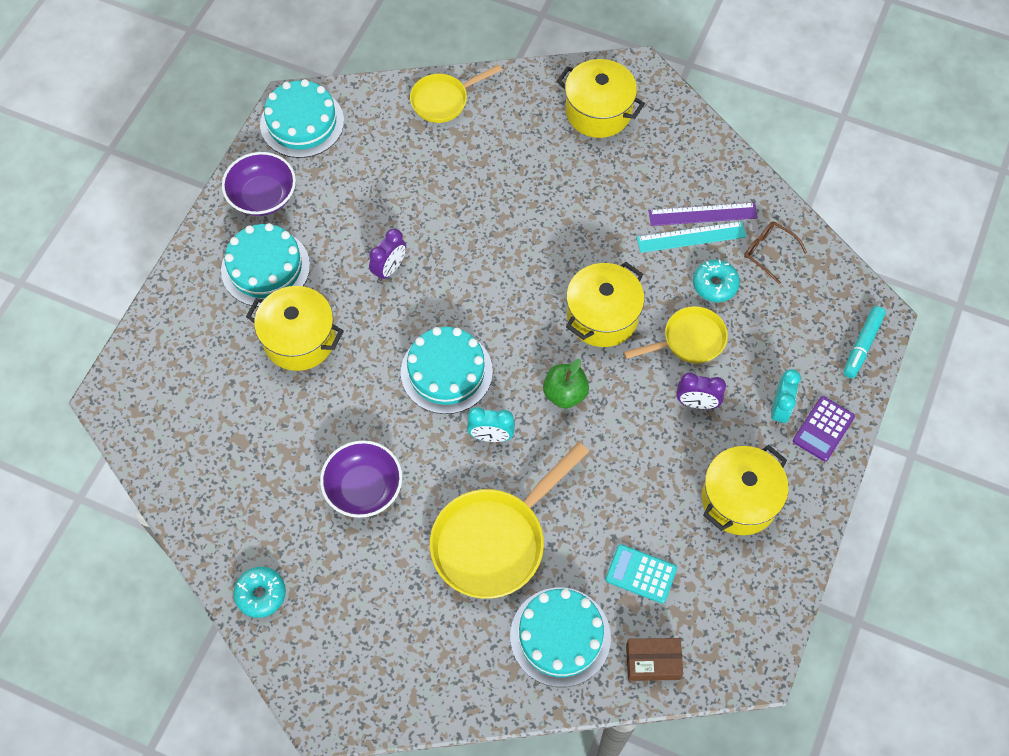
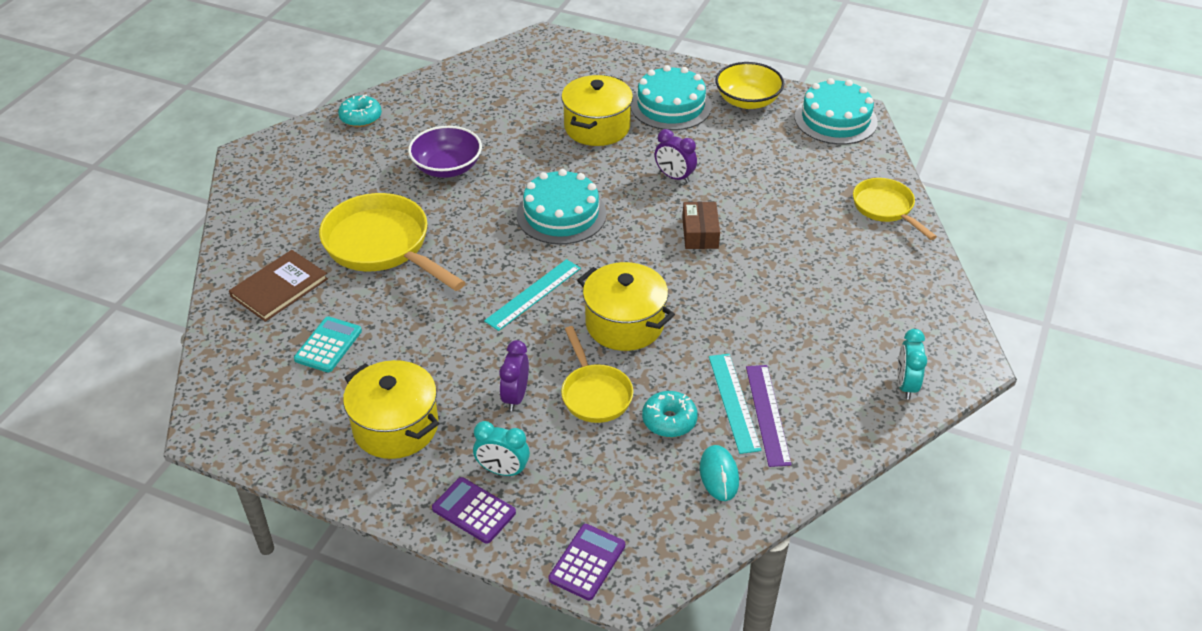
camera: 90 degrees right, 20 degrees down
purple bowl [222,152,296,216] -> yellow bowl [715,62,784,109]
turquoise clock [467,407,515,442] -> turquoise clock moved to [898,329,927,400]
turquoise cake [510,587,611,687] -> brown book [229,250,328,322]
green apple [543,359,589,408] -> turquoise ruler [484,259,581,331]
yellow pot [557,59,645,138] -> none
brown box [626,638,683,681] -> brown box moved to [682,202,720,249]
brown glasses [744,222,807,284] -> turquoise mouse [700,445,739,501]
turquoise marker [844,306,886,378] -> purple calculator [548,524,625,601]

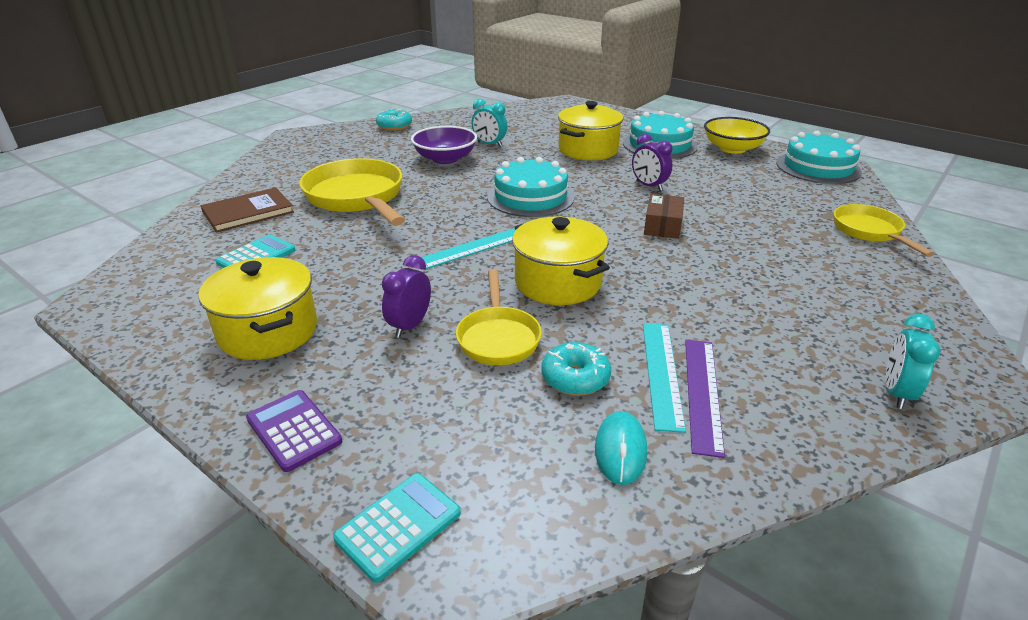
camera: 15 degrees right, 10 degrees down
turquoise clock [473,421,530,476] -> turquoise clock moved to [471,99,508,147]
purple calculator [548,524,625,601] -> turquoise calculator [333,473,461,583]

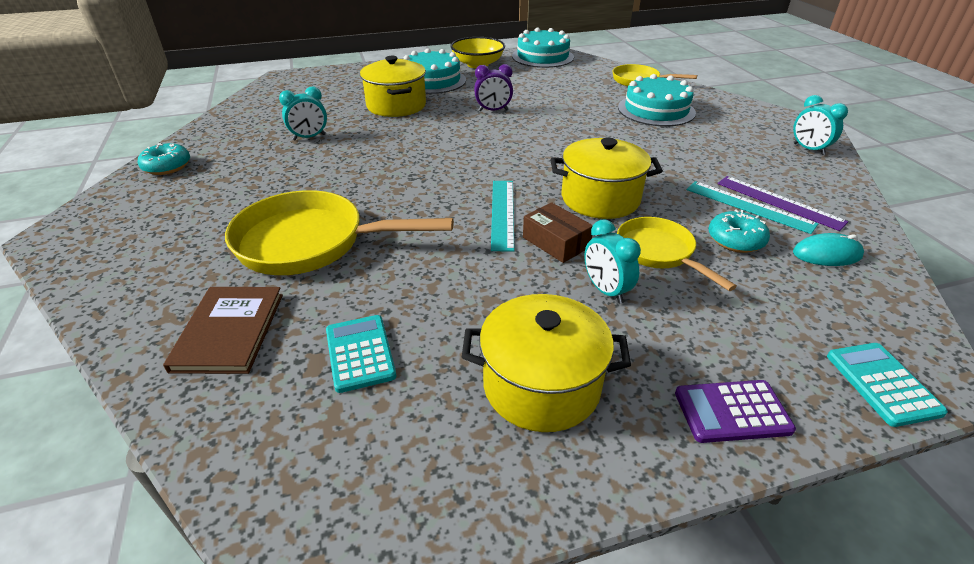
camera: 55 degrees left, 5 degrees up
purple clock [382,255,431,338] -> turquoise clock [584,219,641,304]
purple bowl [411,126,477,164] -> none
yellow pan [456,269,542,365] -> yellow pan turned 150 degrees counterclockwise [617,217,737,291]
turquoise cake [487,157,574,217] -> turquoise cake moved to [618,74,696,126]
turquoise mouse [595,411,647,485] -> turquoise mouse turned 45 degrees counterclockwise [793,233,864,266]
brown box [644,194,684,239] -> brown box moved to [523,202,593,263]

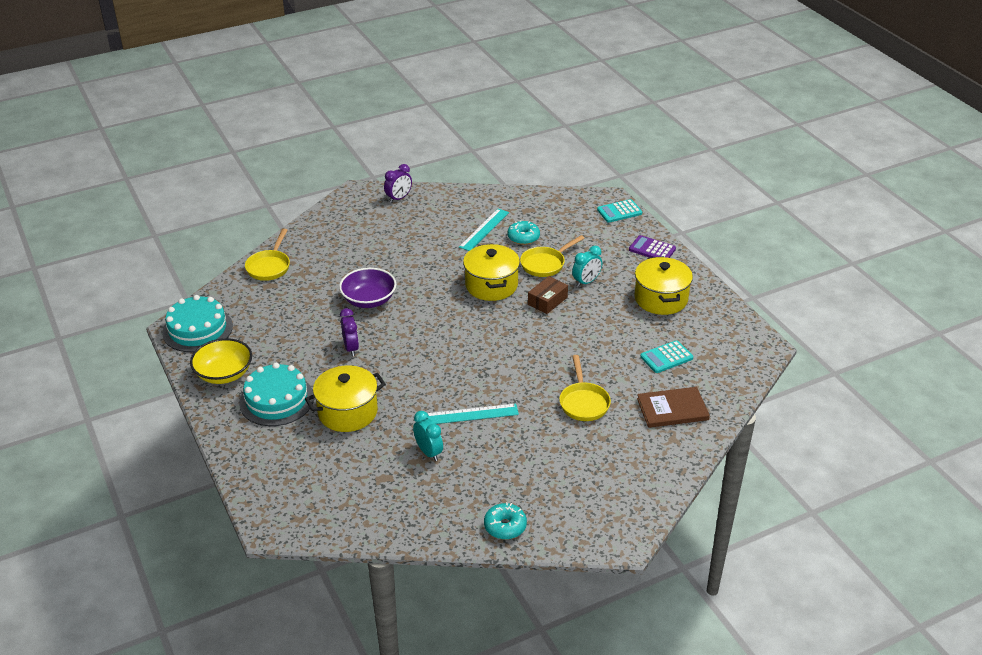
camera: 100 degrees left, 0 degrees up
yellow pan [225,190,454,275] -> yellow pan [559,355,611,421], size x0.59
turquoise ruler [491,181,515,252] -> turquoise ruler moved to [427,404,519,424]
turquoise cake [618,74,696,126] -> none
purple calculator [675,380,796,443] -> purple calculator turned 135 degrees clockwise [629,235,676,258]
purple ruler [717,176,848,231] -> none
turquoise clock [793,95,848,155] -> purple clock [384,164,412,203]
turquoise mouse [793,233,864,266] -> none
none -> purple bowl [339,268,396,308]

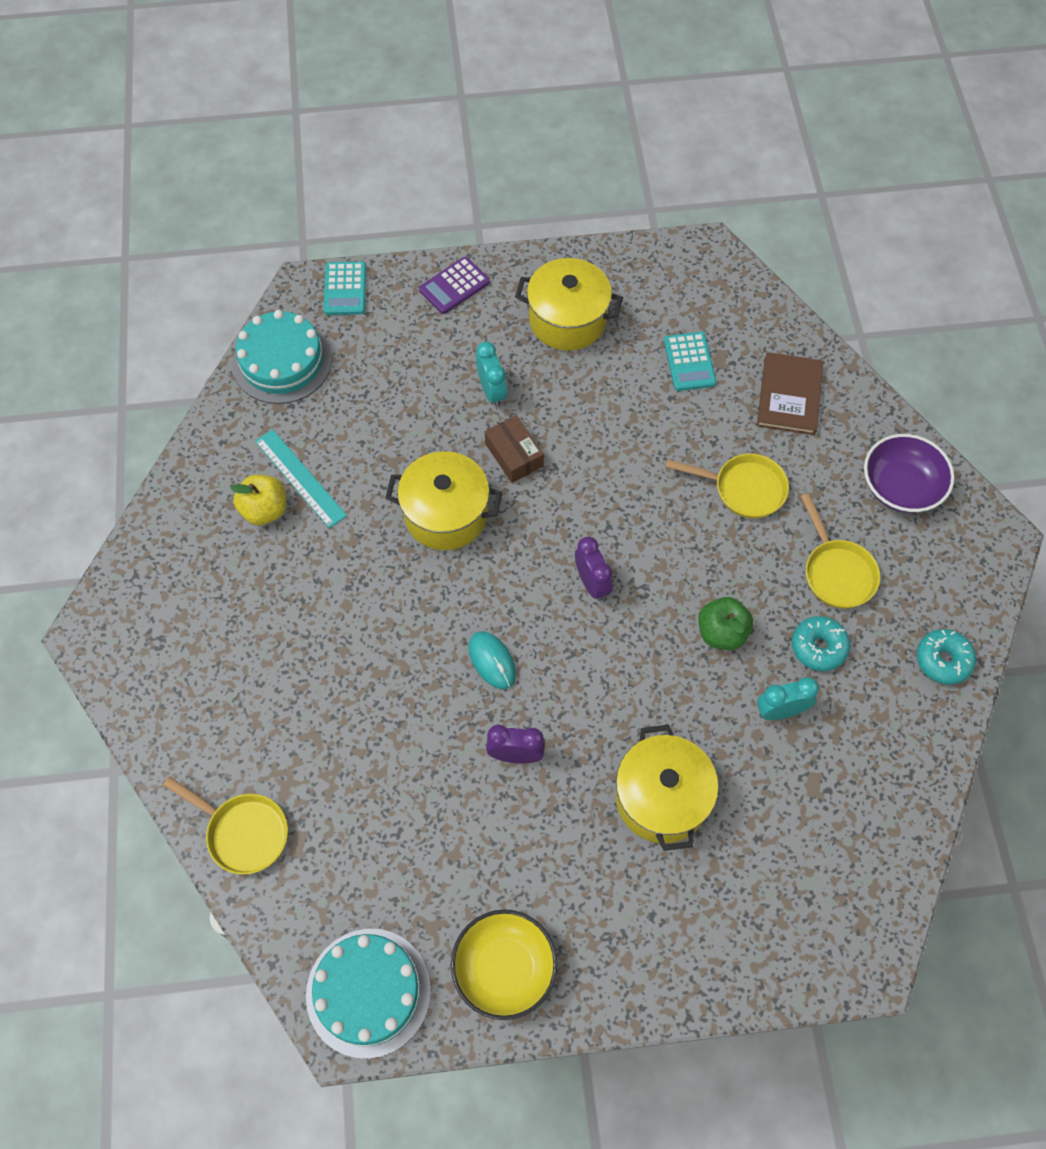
camera: 70 degrees left, 25 degrees up
turquoise cake [239,363,314,426] -> turquoise cake moved to [232,310,332,404]
purple bowl [339,268,396,308] -> purple bowl moved to [864,434,955,513]
purple clock [384,164,412,203] -> purple clock moved to [575,537,613,601]
turquoise ruler [427,404,519,424] -> green apple [698,597,753,650]
turquoise donut [507,220,540,245] -> turquoise donut moved to [792,616,851,671]
yellow pan [520,235,584,277] -> yellow pan moved to [801,493,880,609]
none -> yellow apple [230,475,286,525]
none -> turquoise mouse [469,631,516,689]

